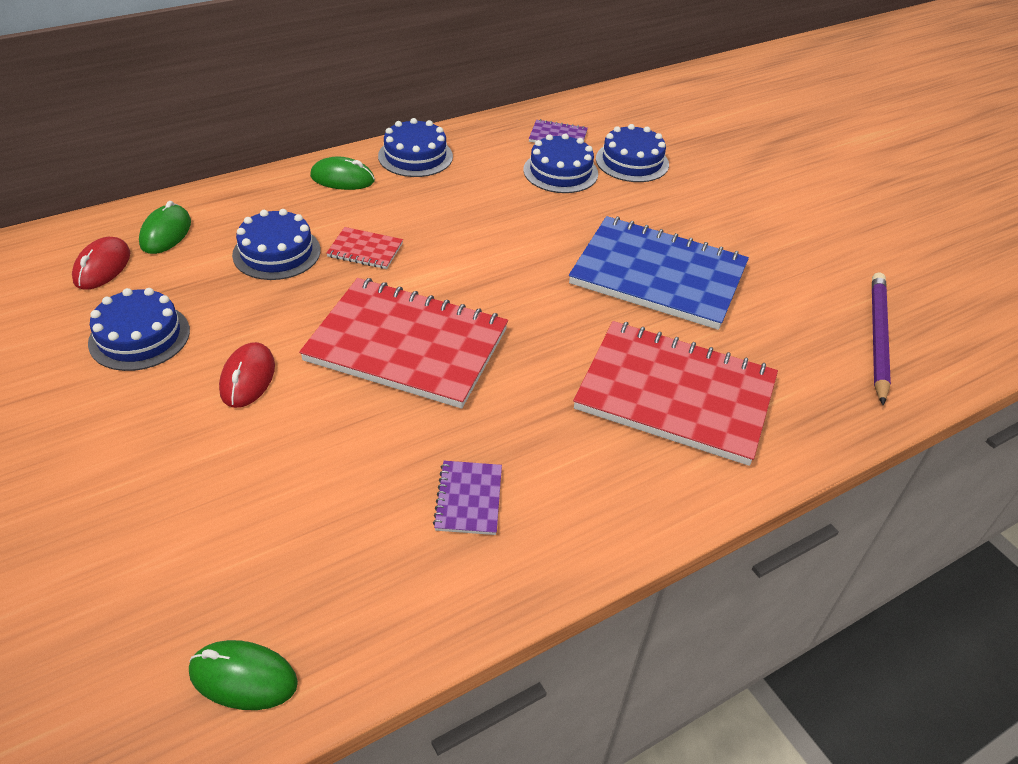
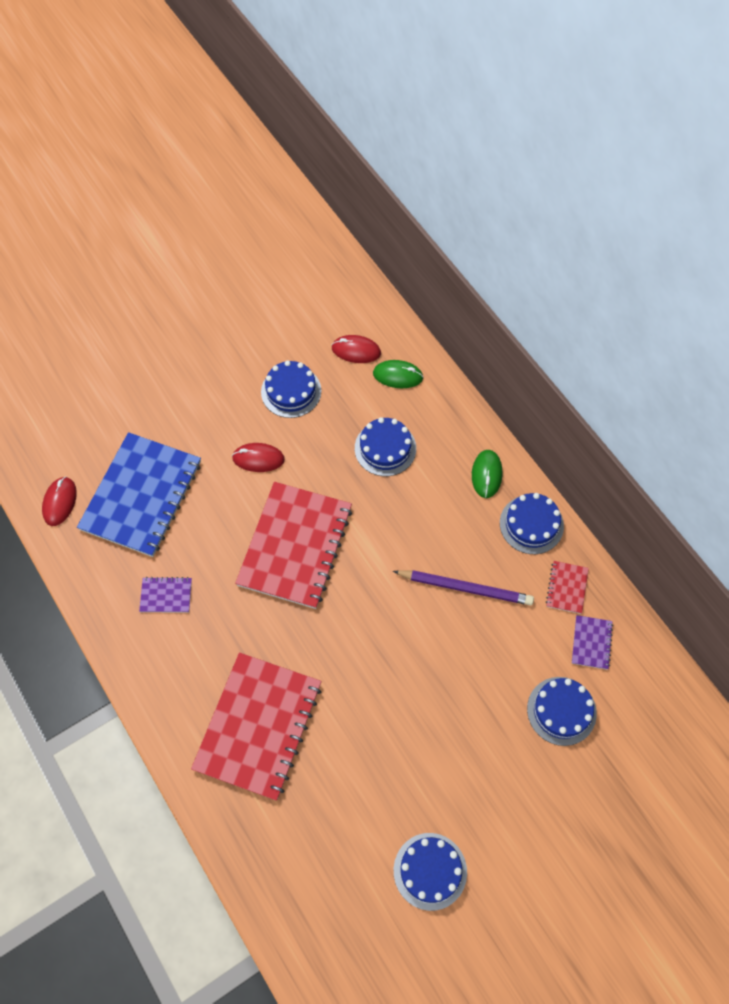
camera: 90 degrees right, 20 degrees up
green mouse [189,640,298,710] -> red mouse [42,477,77,526]
red notebook [326,227,403,269] -> red notebook moved to [546,561,589,614]
blue cake [523,134,598,193] -> blue cake moved to [394,833,467,911]
blue notebook [569,216,749,330] -> blue notebook moved to [77,432,201,557]
purple pencil [872,273,891,405] -> purple pencil moved to [393,570,534,605]

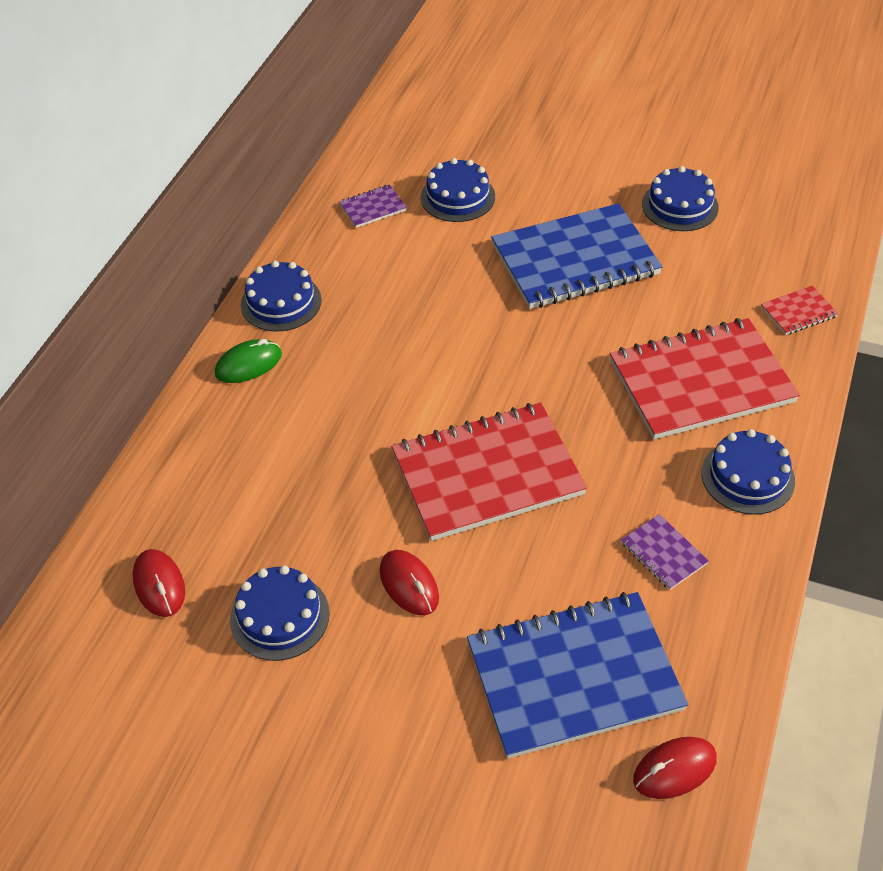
camera: 125 degrees left, 15 degrees down
blue cake [355,417,416,476] -> blue cake moved to [701,429,795,515]
green mouse [373,360,424,388] -> none
purple pencil [393,570,534,605] -> none
red notebook [546,561,589,614] -> red notebook moved to [761,286,838,335]
none -> blue notebook [491,203,662,309]

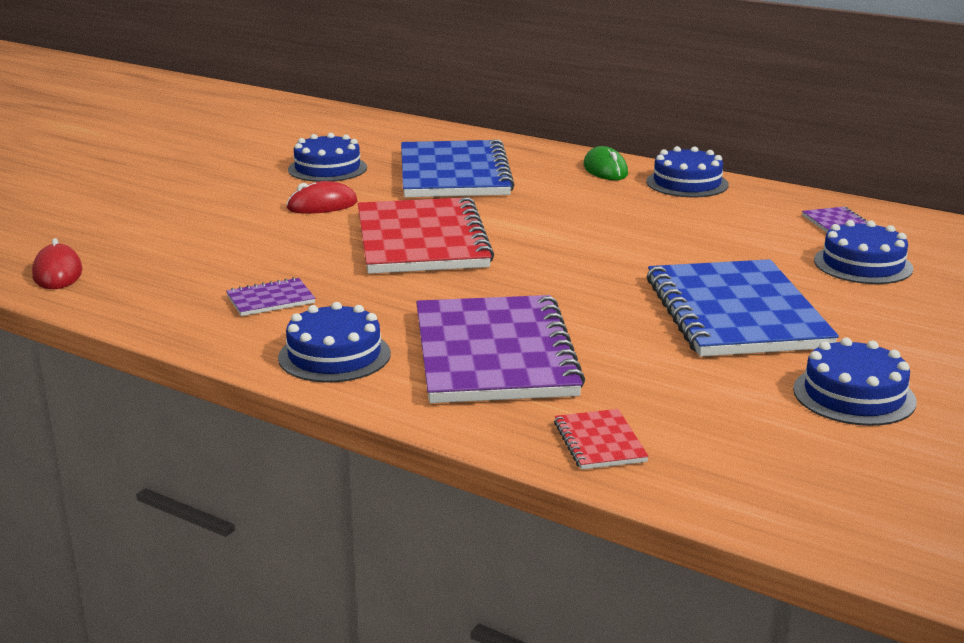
camera: 100 degrees right, 25 degrees down
red mouse [133,549,185,617] -> none
blue notebook [467,592,688,759] -> blue notebook moved to [401,139,515,197]
red notebook [610,318,800,439] -> purple notebook [416,295,585,403]

